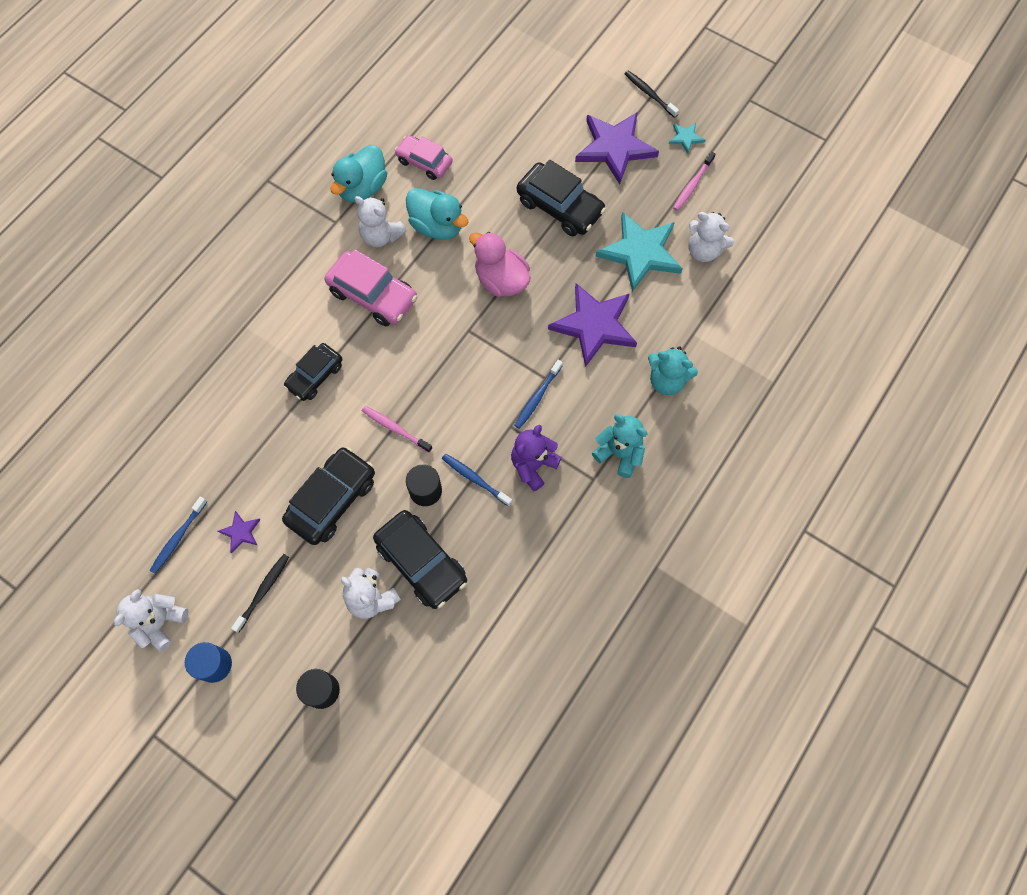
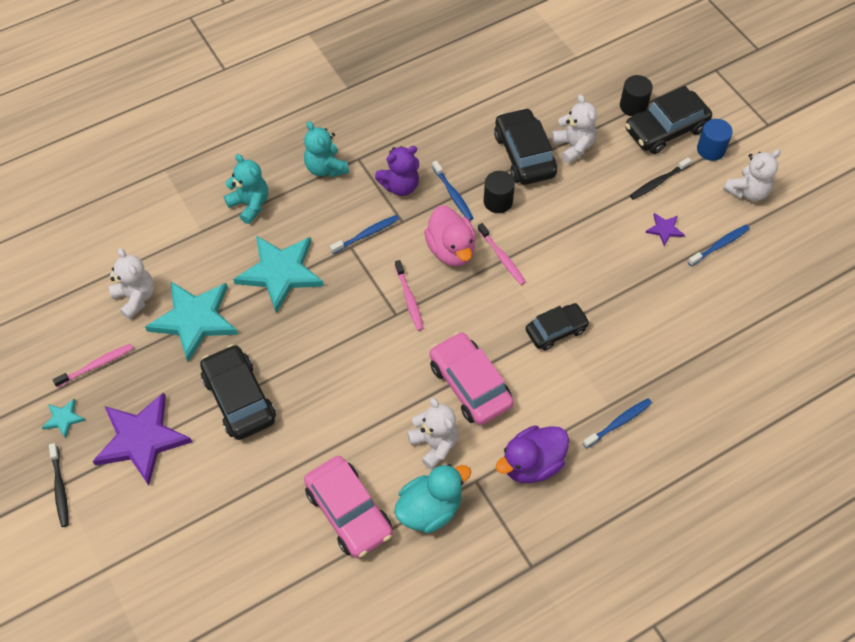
camera: 155 degrees left, 10 degrees down
black car [282,447,375,545] -> black car moved to [625,86,712,154]
pink car [395,135,453,180] -> pink car [304,456,393,558], size x1.53
turquoise duck [406,188,468,240] -> none
pink duck [469,232,530,297] -> pink duck moved to [424,205,476,266]
purple star [548,283,637,367] -> turquoise star [233,236,324,313]
none -> pink toothbrush [395,260,424,331]
none -> purple duck [496,426,569,483]
none -> blue toothbrush [583,398,652,448]

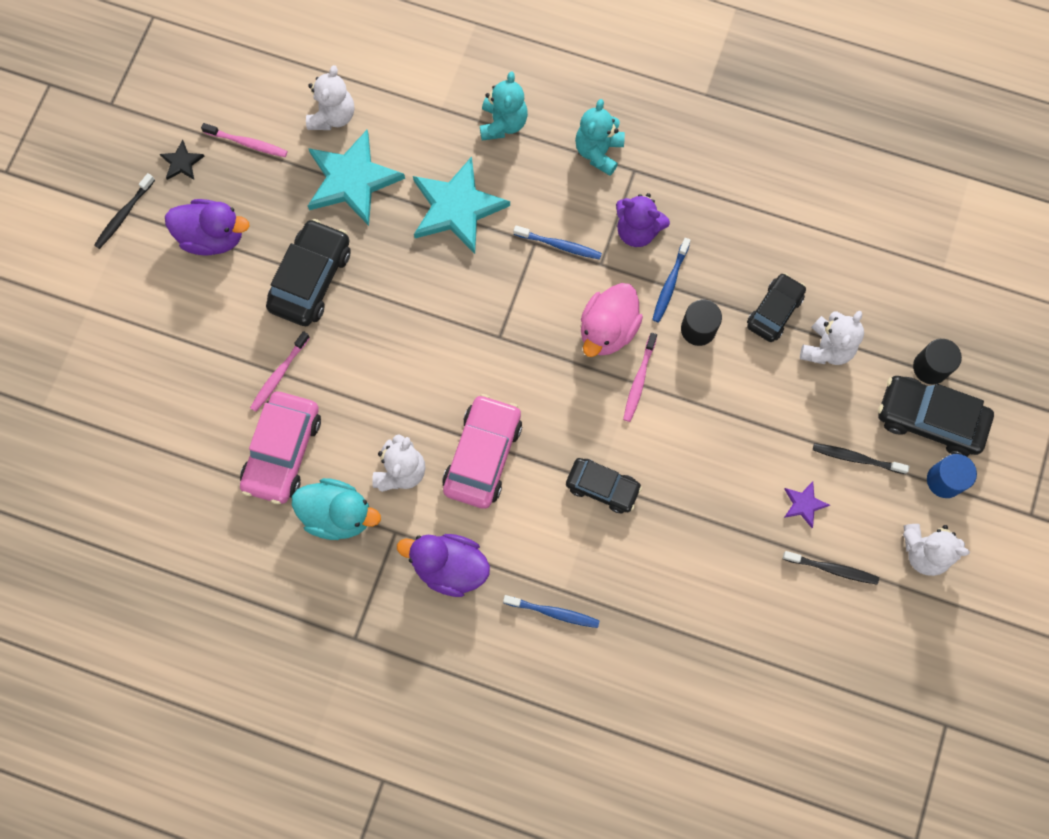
camera: 50 degrees right, 15 degrees up
turquoise star [42,399,86,439] -> black star [160,140,205,180]
purple star [92,392,192,485] -> purple duck [165,199,250,256]
pink toothbrush [395,260,424,331] -> pink toothbrush moved to [250,331,310,412]
black car [494,108,557,185] -> black car [747,273,806,342], size x0.65
blue toothbrush [688,225,750,266] -> black toothbrush [783,551,879,584]

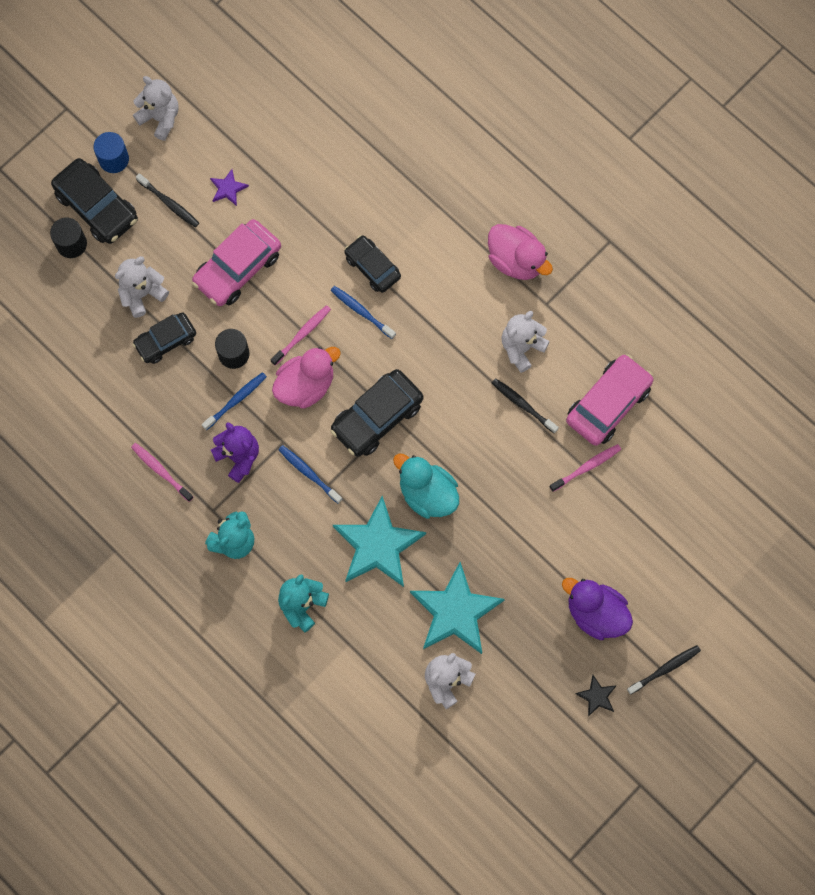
camera: 155 degrees left, 0 degrees up
pink toothbrush [201,123,287,157] -> pink toothbrush moved to [131,443,194,502]
black car [266,219,351,326] -> black car moved to [331,369,423,457]
turquoise duck [292,478,381,540] -> turquoise duck moved to [393,454,459,519]
purple duck [397,534,490,597] -> pink duck [488,224,553,280]
pink car [442,394,522,509] -> pink car moved to [192,219,281,306]
blue toothbrush [503,595,600,628] -> blue toothbrush moved to [331,286,396,339]
black toothbrush [783,551,879,584] -> black toothbrush moved to [492,378,559,433]

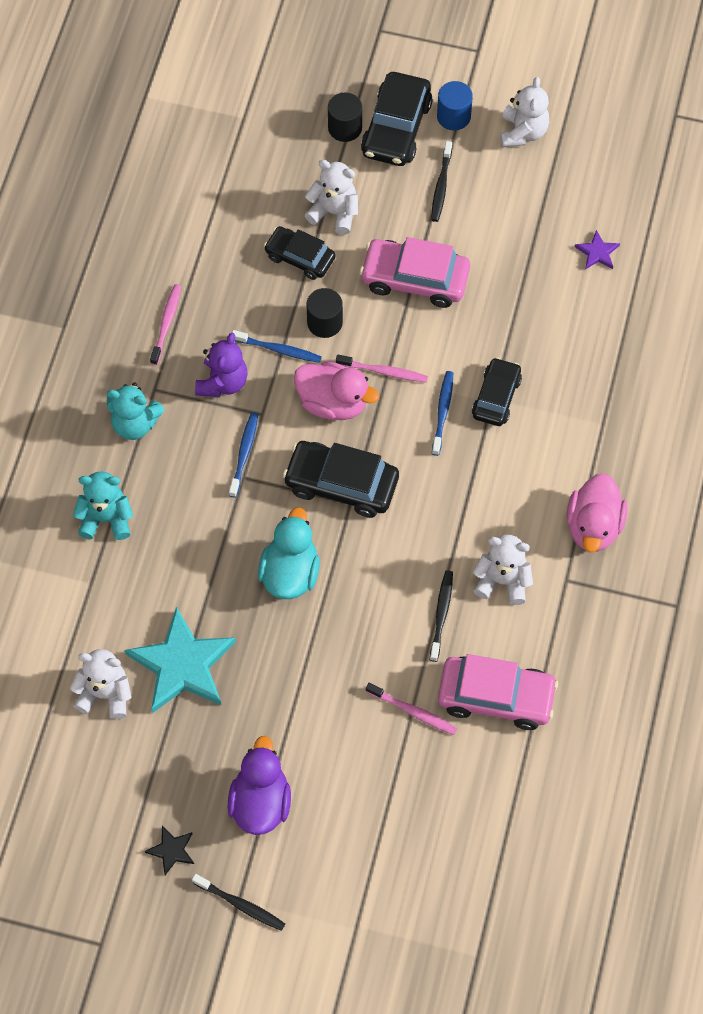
camera: 60 degrees right, 10 degrees down
purple star [210,169,249,206] -> purple star moved to [575,230,620,269]
turquoise star [333,496,426,587] -> none

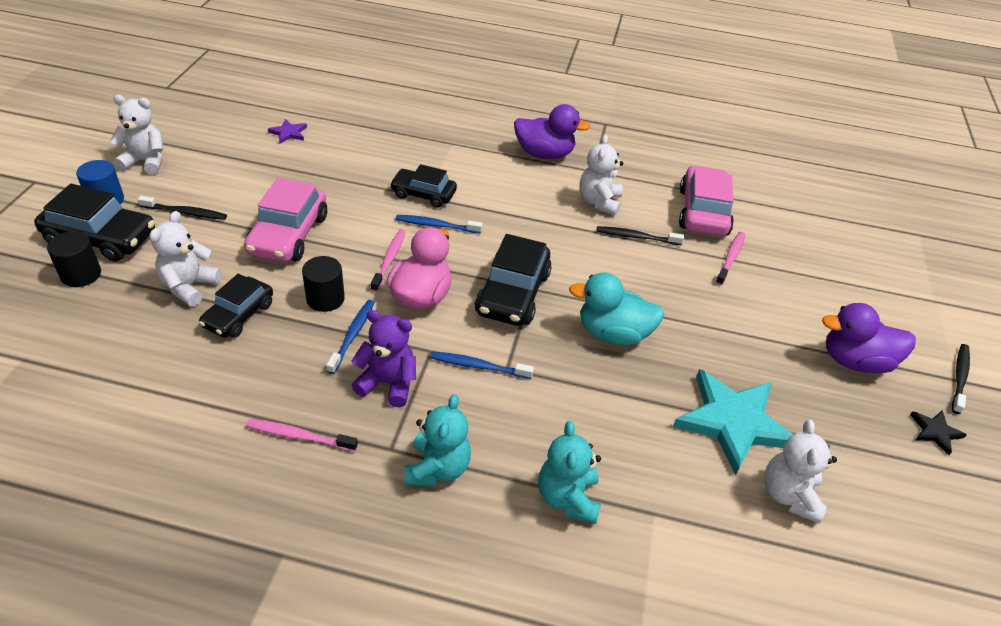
camera: 95 degrees left, 20 degrees down
pink duck [567,473,628,552] -> purple duck [514,104,590,159]

